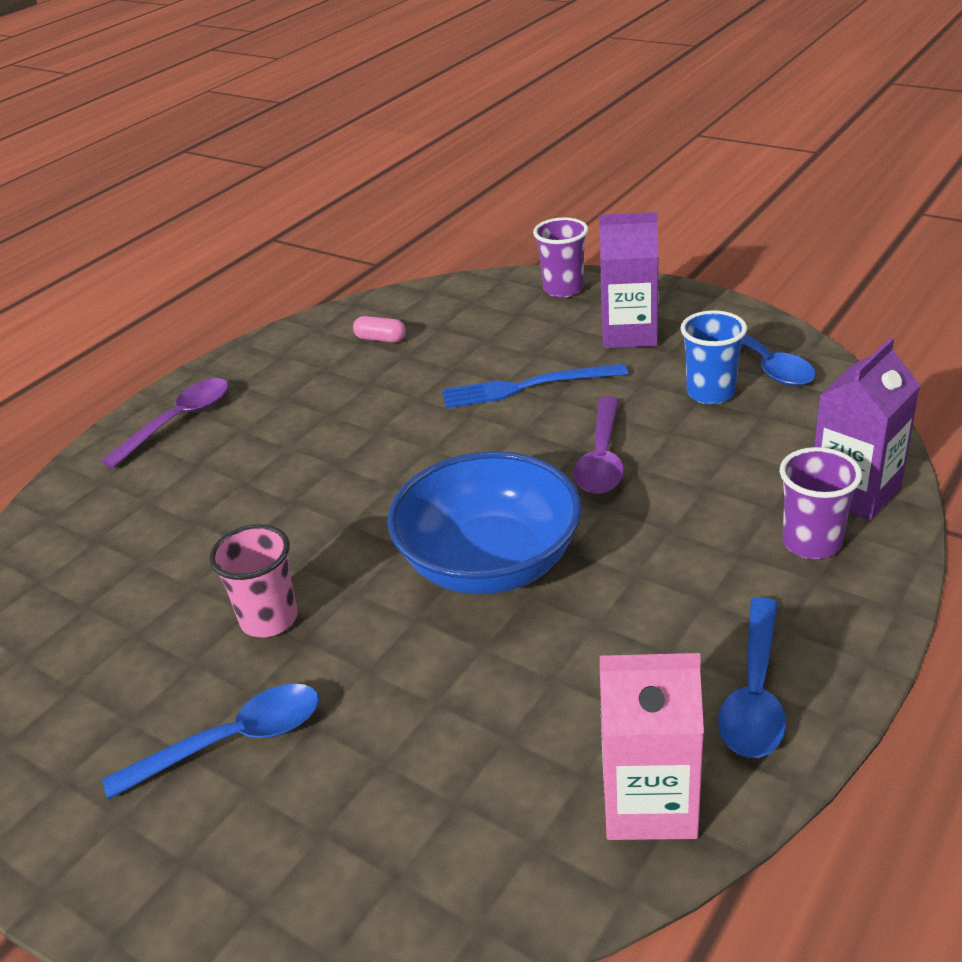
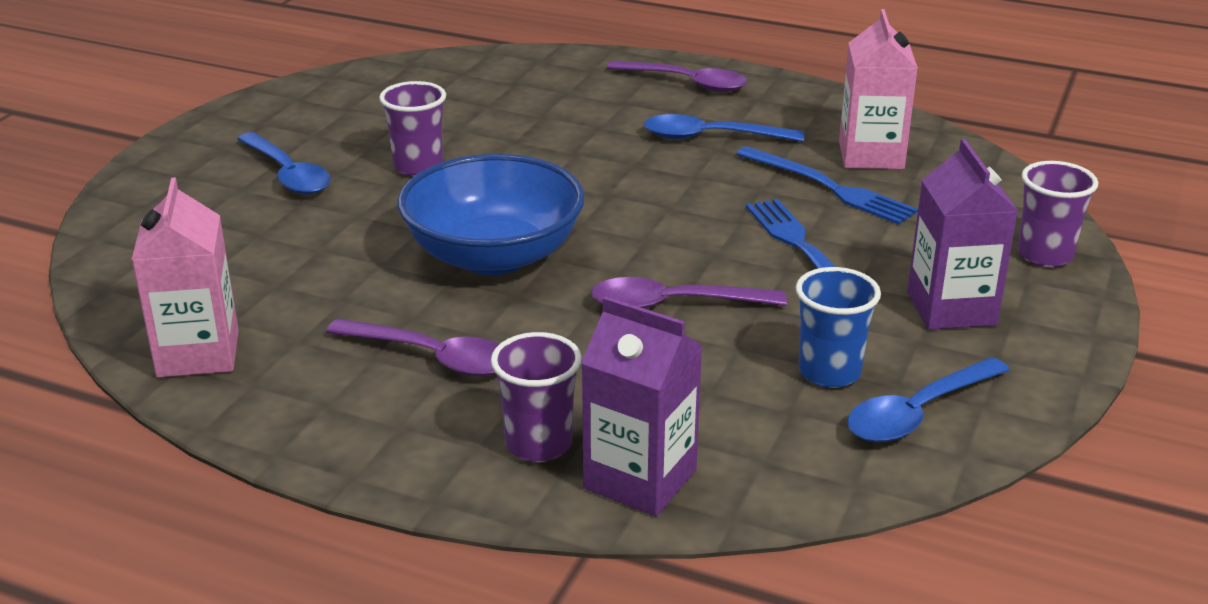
camera: 75 degrees right, 5 degrees down
pink cup [209,524,298,638] -> purple cup [379,81,446,177]
pink capsule [353,316,406,342] -> pink carton [839,9,918,169]
blue spoon [718,597,786,758] -> blue spoon moved to [644,114,804,142]
none -> purple spoon [326,318,499,376]
none -> blue fork [736,146,918,225]

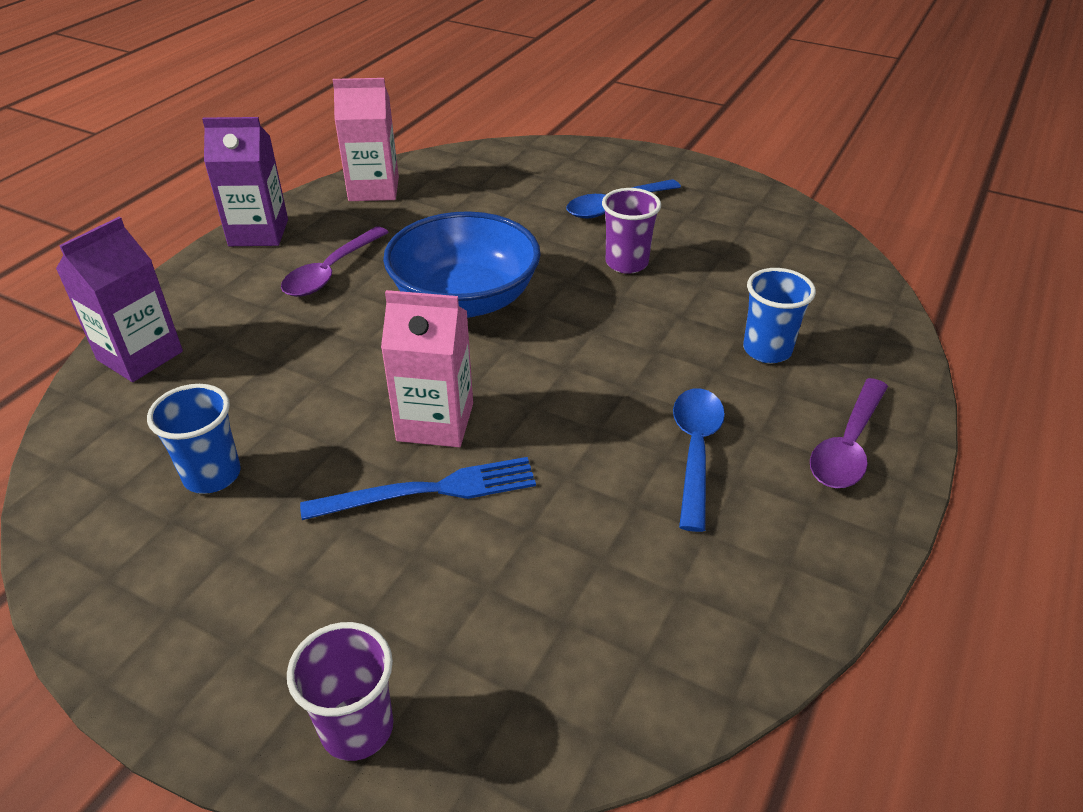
camera: 95 degrees right, 10 degrees up
purple cup [491,332,582,462] -> none
purple spoon [591,277,787,309] -> none
blue fork [736,146,918,225] -> none
pink carton [839,9,918,169] -> pink carton moved to [381,290,473,447]
blue spoon [847,357,1010,442] -> none
purple carton [907,139,1018,330] -> purple carton moved to [202,117,288,246]
none -> blue cup [743,268,816,363]

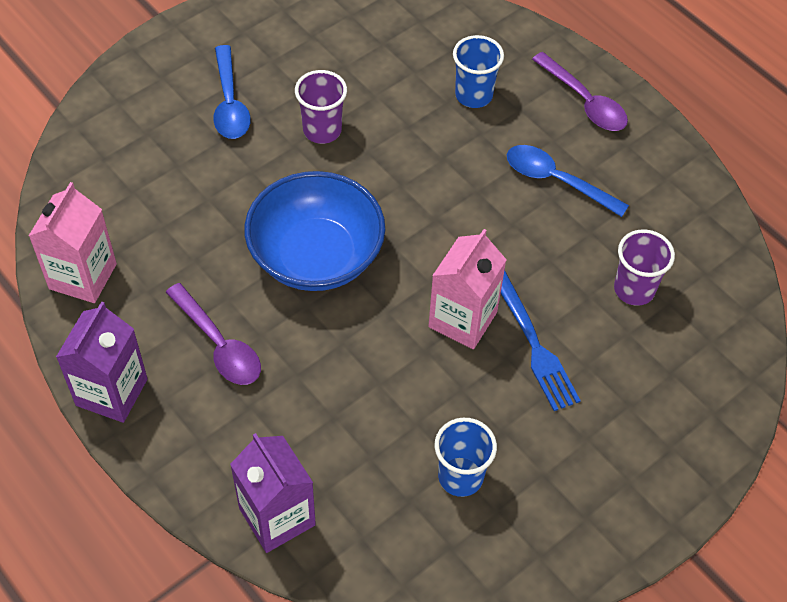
camera: 70 degrees left, 15 degrees up
purple cup [287,622,393,761] -> purple cup moved to [614,229,675,306]
blue fork [300,457,536,520] -> blue fork turned 150 degrees clockwise [501,270,581,411]

